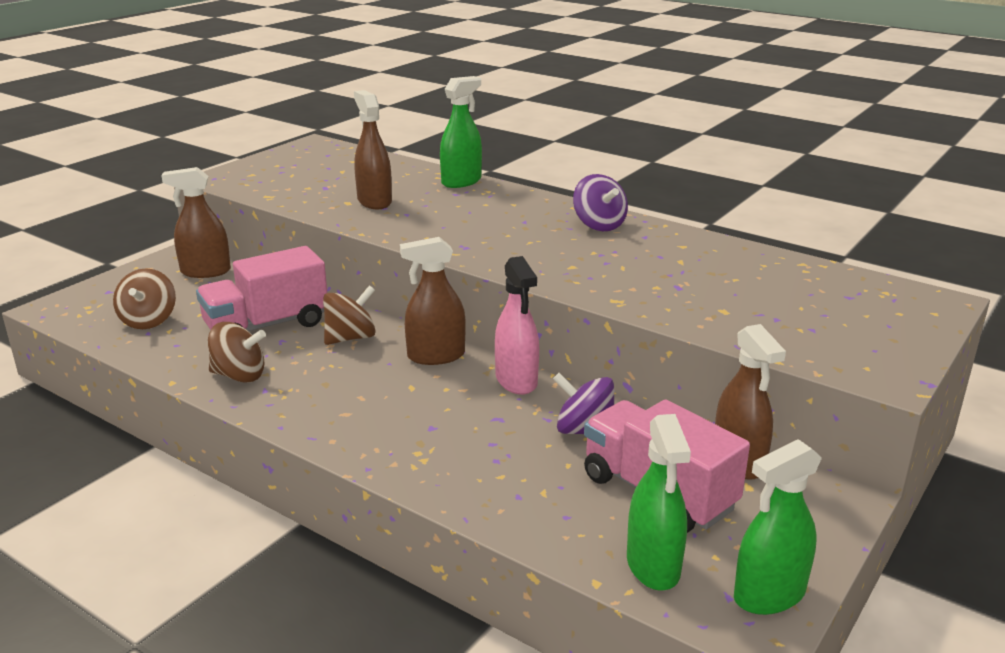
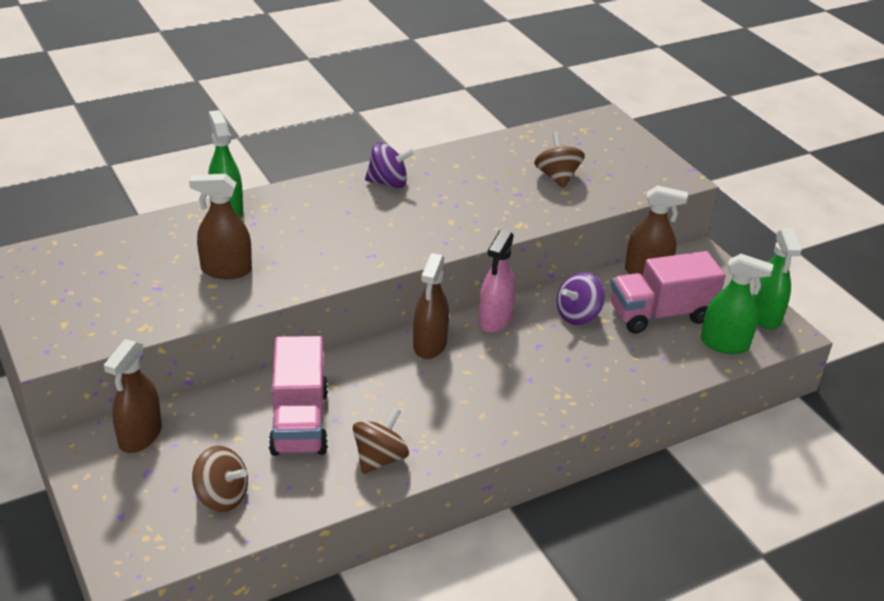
camera: 65 degrees left, 10 degrees up
brown spinning top [323,285,376,345] -> brown spinning top moved to [534,132,585,188]
pink spray bottle [495,256,539,395] -> pink spray bottle turned 105 degrees clockwise [478,230,515,333]

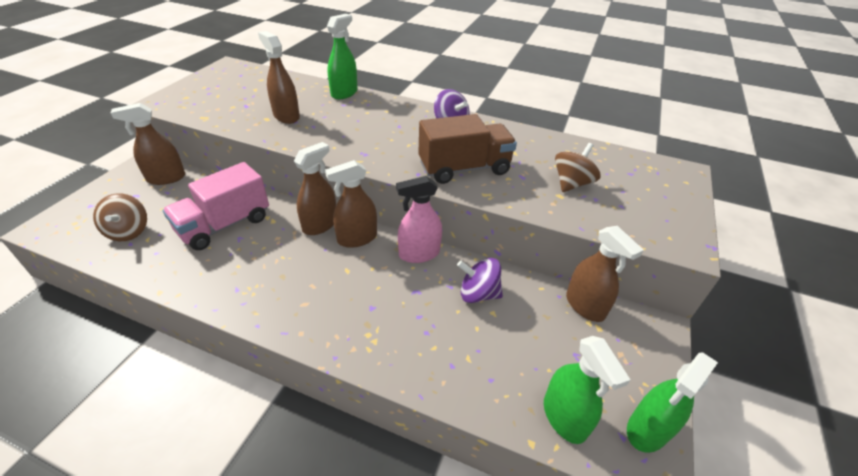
camera: 50 degrees right, 5 degrees up
brown spinning top [353,407,409,474] -> none
pink truck [611,251,725,334] -> none
none -> brown spray bottle [294,142,336,235]
none -> brown truck [418,114,517,184]

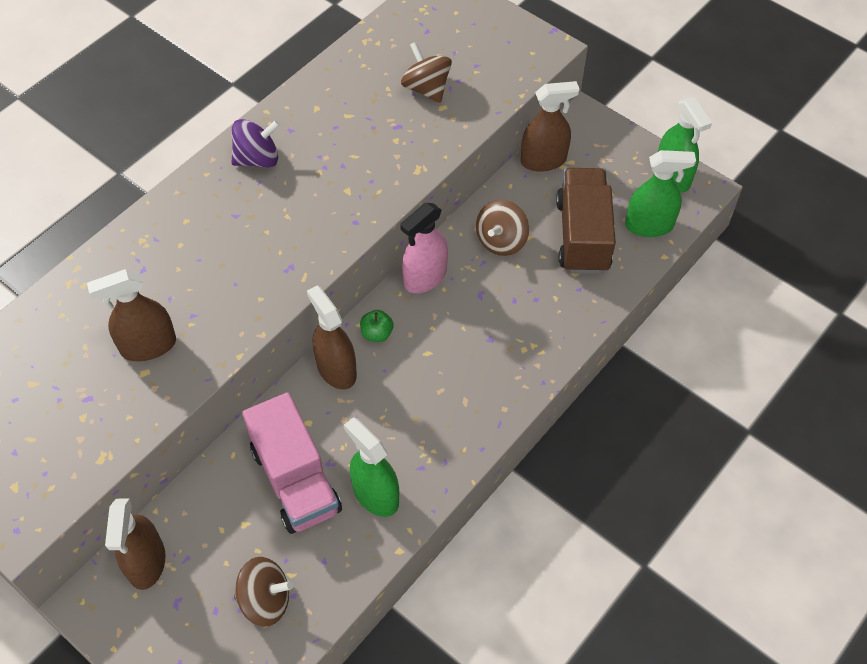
camera: 70 degrees left, 15 degrees up
brown spray bottle [325,160,377,248] -> green apple [360,310,394,342]
green spray bottle [327,14,357,99] -> green spray bottle moved to [344,417,399,517]
pink spray bottle [396,176,442,263] -> pink spray bottle turned 45 degrees clockwise [400,203,448,293]
brown truck [418,114,517,184] -> brown truck moved to [556,168,616,274]
purple spinning top [457,258,503,303] -> brown spinning top [476,200,529,256]

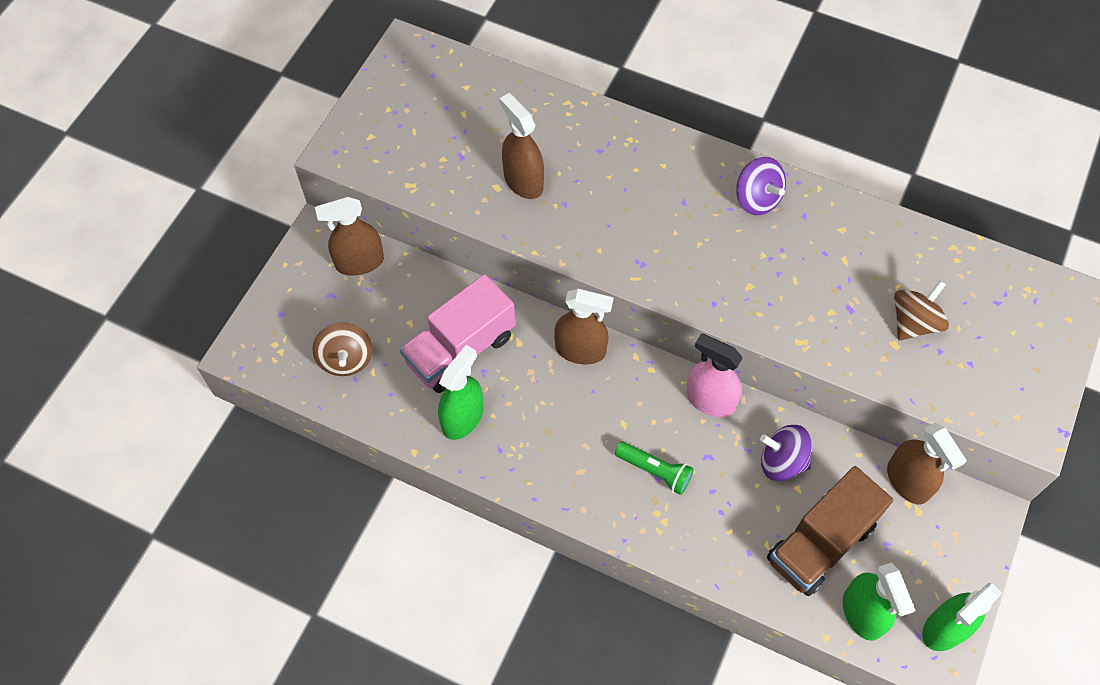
camera: 75 degrees right, 5 degrees up
brown spray bottle [307,285,357,390] -> brown spray bottle turned 60 degrees clockwise [554,289,613,364]
green apple [360,310,394,342] -> none
brown spinning top [476,200,529,256] -> purple spinning top [760,425,812,481]
brown truck [556,168,616,274] -> brown truck turned 150 degrees clockwise [767,466,893,596]
none -> green flashlight [615,442,694,495]

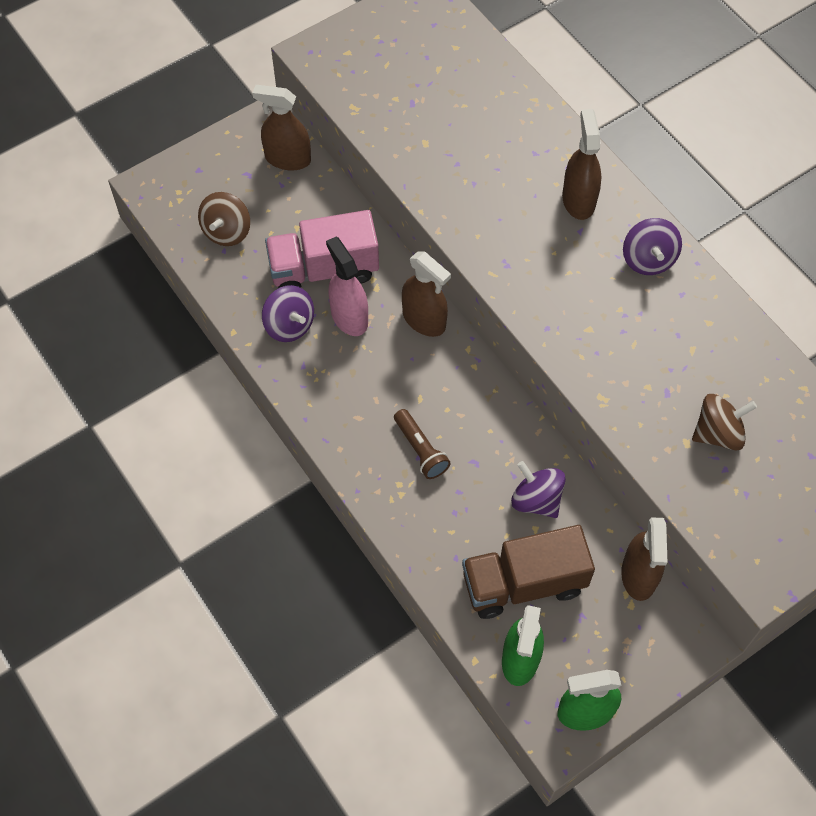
camera: 30 degrees right, 0 degrees up
green spray bottle [438,345,483,440] -> purple spinning top [262,285,314,342]
brown spray bottle [499,93,544,199] -> brown spray bottle moved to [562,109,601,220]
green flashlight [615,442,694,495] -> brown flashlight [394,409,450,479]
pink spray bottle [686,334,743,417] -> pink spray bottle moved to [326,237,368,336]

